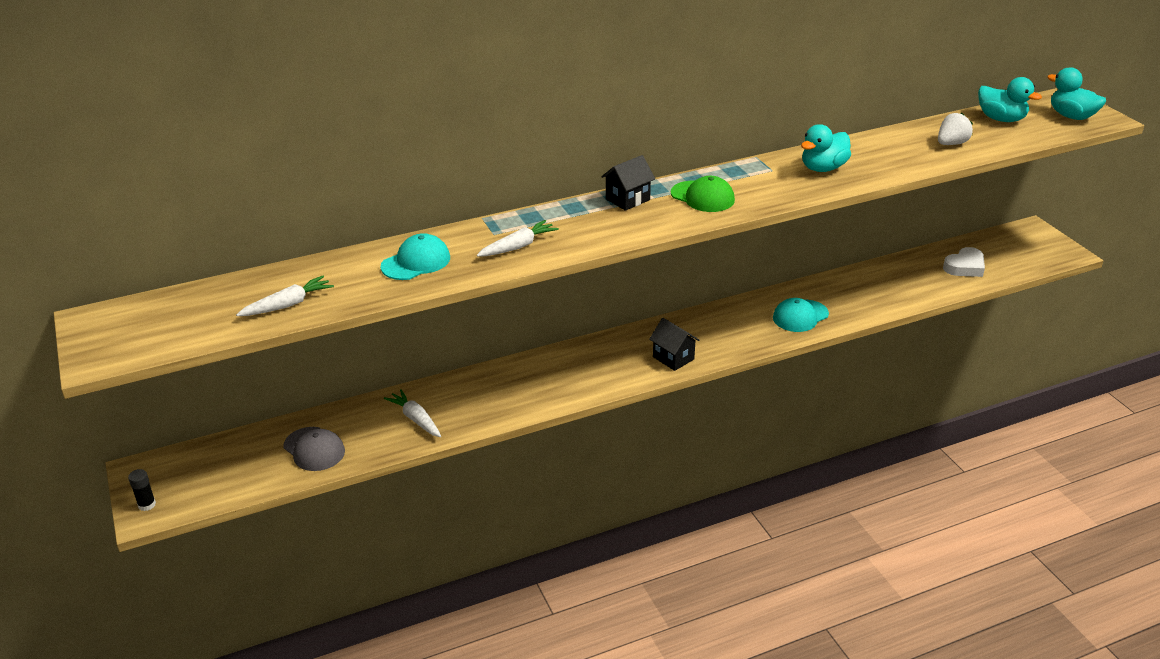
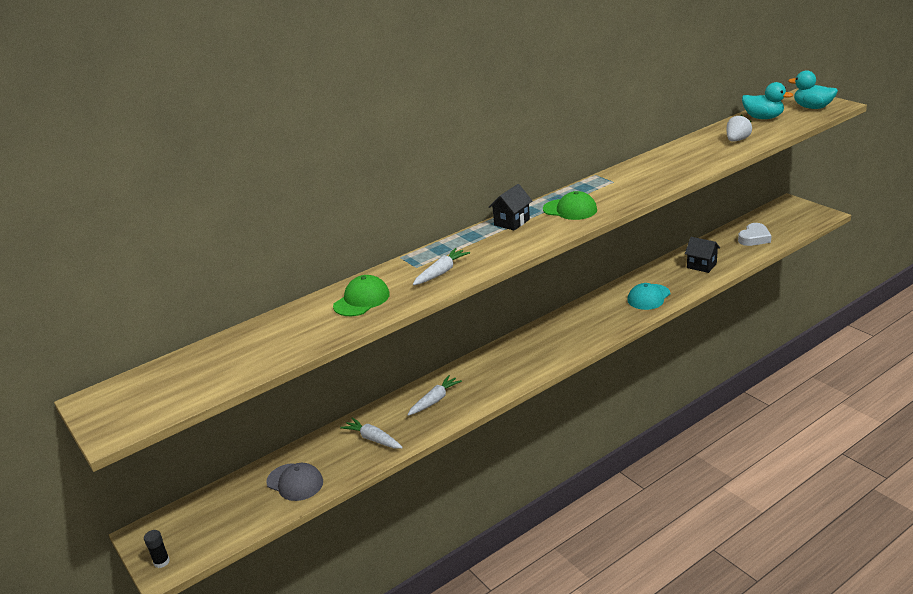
camera: 10 degrees left, 5 degrees down
white carrot [236,276,334,316] -> white carrot moved to [408,375,462,416]
turquoise cap [380,233,450,280] -> green cap [333,275,390,316]
black house [649,318,700,371] -> black house moved to [685,237,720,273]
turquoise duck [801,124,851,172] -> none

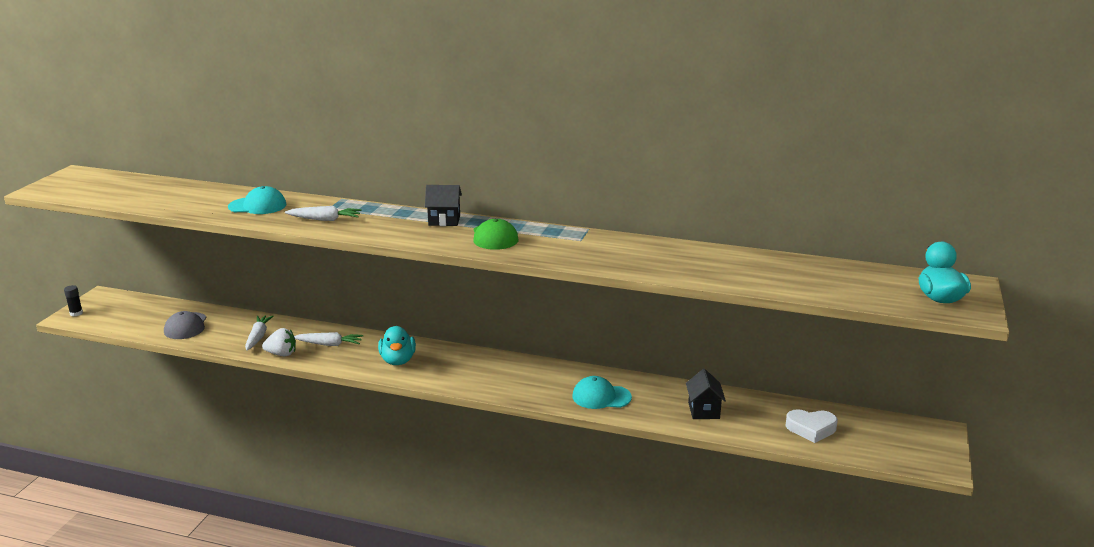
camera: 50 degrees right, 5 degrees down
green cap [333,275,390,316] -> turquoise cap [228,186,286,214]
white strawberry [726,115,752,141] -> white strawberry moved to [262,328,296,356]
turquoise duck [742,82,793,119] -> turquoise duck moved to [378,326,416,365]

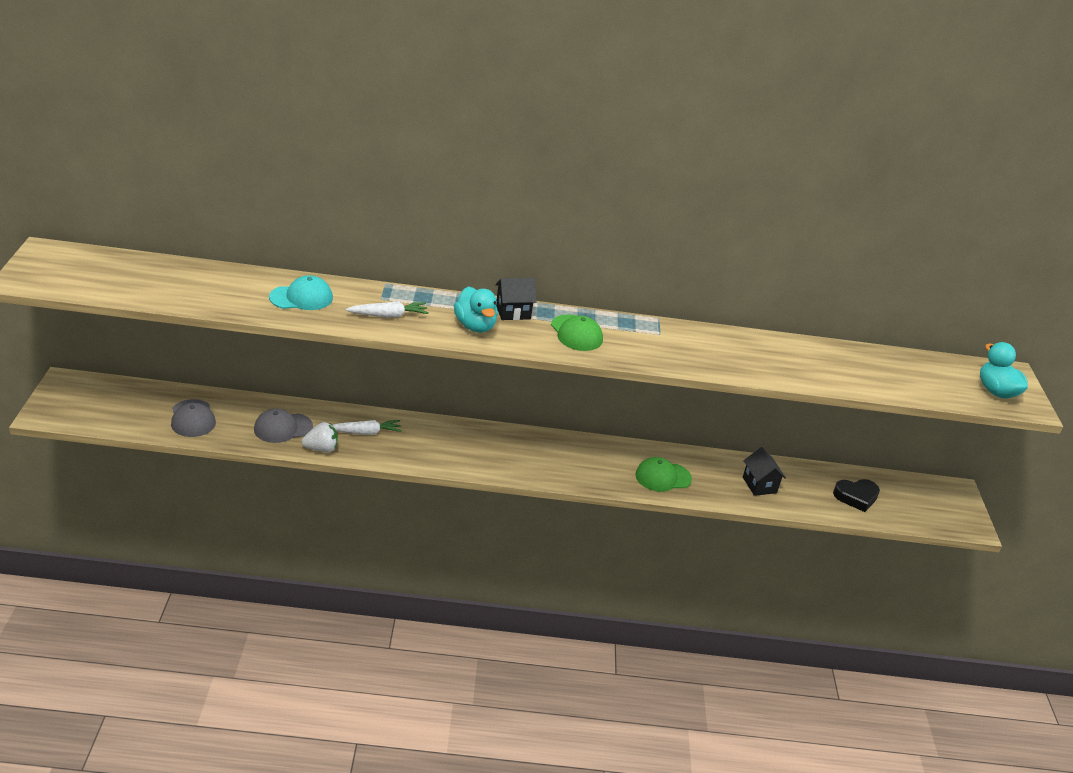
camera: 20 degrees left, 10 degrees up
black glue stick [64,285,83,316] -> none
white carrot [245,316,274,351] -> grey cap [254,409,313,443]
turquoise duck [378,326,416,365] -> turquoise duck moved to [454,286,498,332]
turquoise cap [572,376,632,409] -> green cap [635,457,692,492]
white heart [785,409,838,443] -> black heart [833,479,880,512]

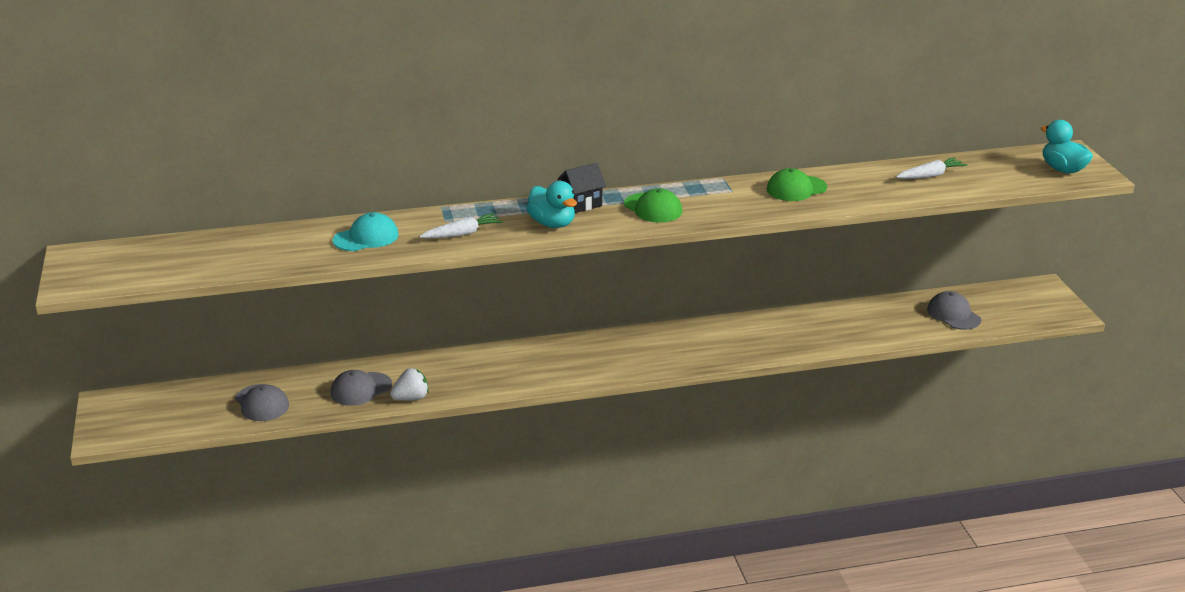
camera: 10 degrees left, 5 degrees down
white carrot [333,420,402,435] -> white carrot moved to [896,157,967,179]
green cap [635,457,692,492] -> green cap moved to [766,168,827,201]
black house [743,447,786,496] -> none
black heart [833,479,880,512] -> grey cap [927,291,981,330]

